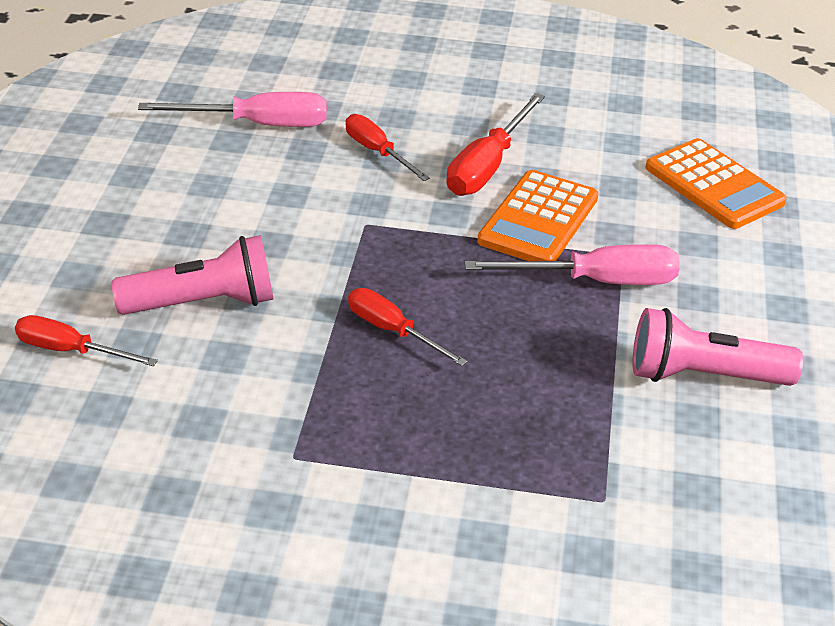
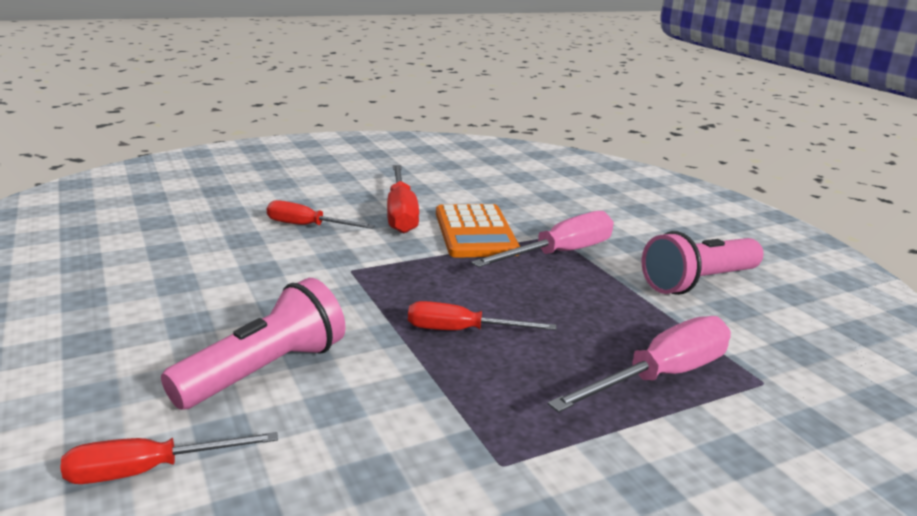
camera: 35 degrees left, 15 degrees down
pink screwdriver [138,92,327,127] -> pink screwdriver moved to [548,316,731,412]
orange calculator [645,138,787,229] -> none

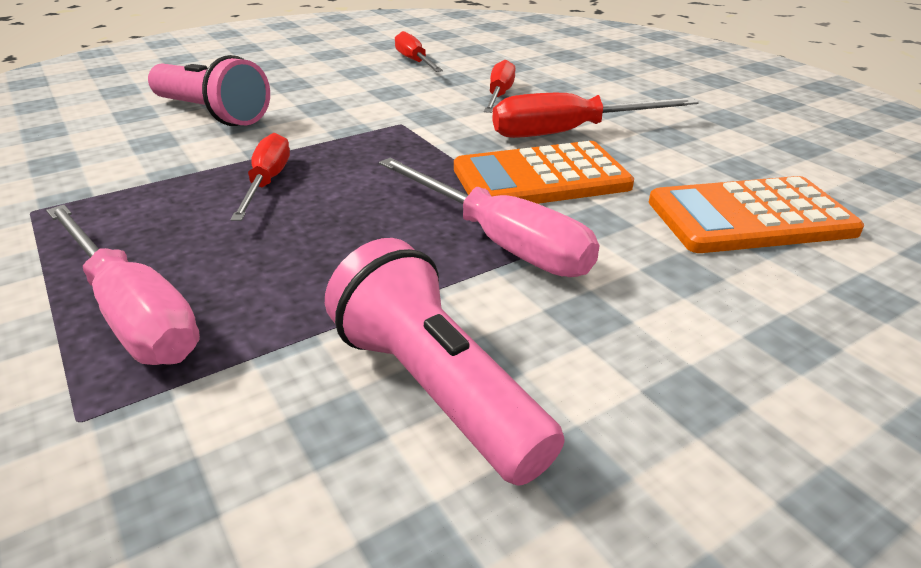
camera: 85 degrees right, 10 degrees up
red screwdriver [61,432,278,484] -> red screwdriver moved to [395,31,443,72]
none -> orange calculator [649,176,864,253]

